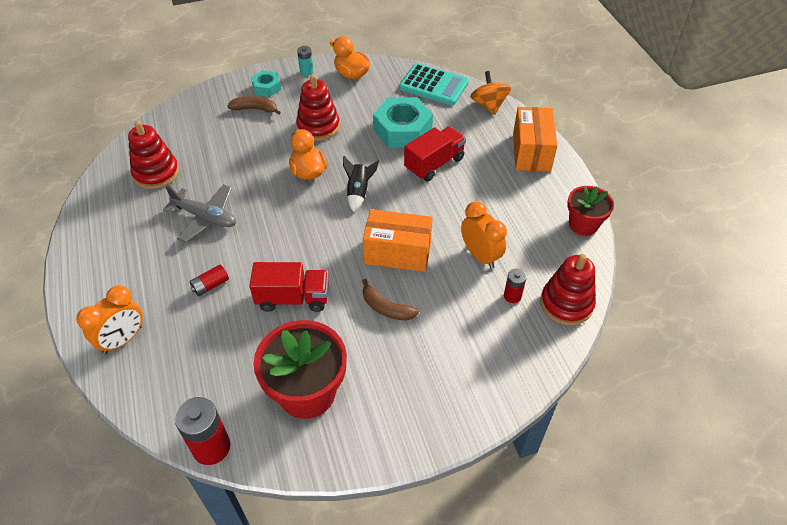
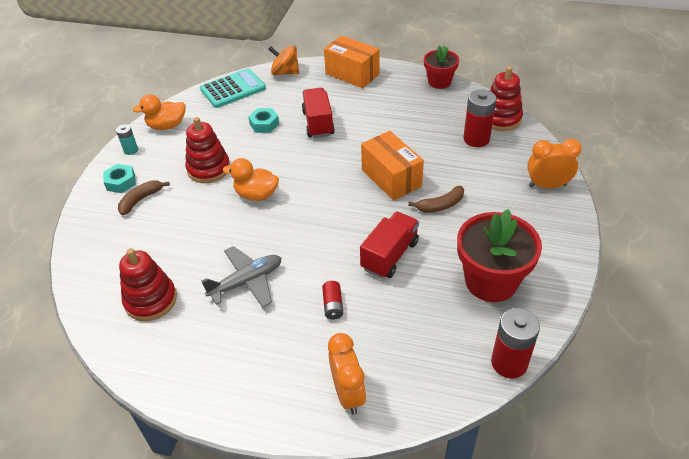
camera: 55 degrees left, 5 degrees down
black rocket [343,156,379,212] -> none
orange box [363,209,433,272] -> orange box turned 75 degrees counterclockwise [361,131,424,200]
turquoise nut [373,97,433,148] -> turquoise nut [248,108,279,133], size x0.54
orange clock [461,201,507,269] -> orange clock moved to [527,139,582,188]
red battery [504,269,527,303] -> red battery [463,89,497,147], size x1.82

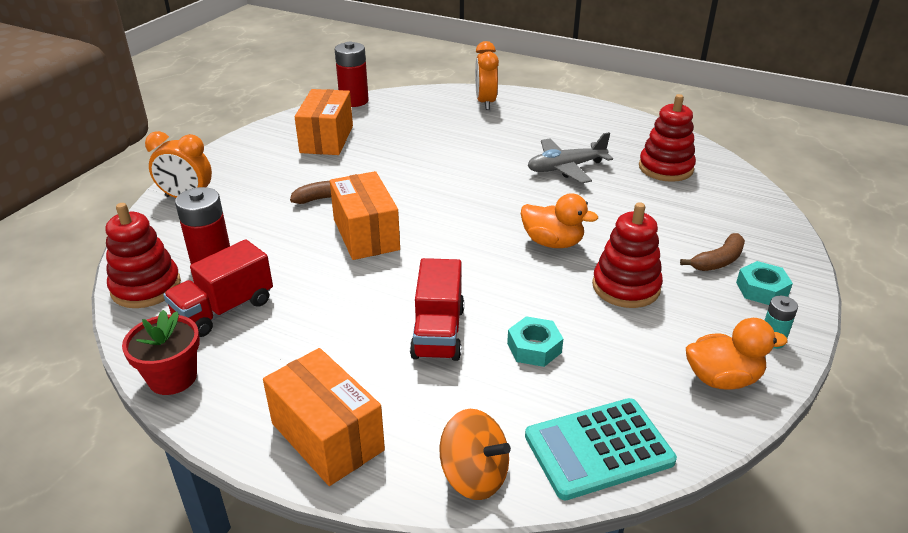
camera: 170 degrees left, 10 degrees down
red battery [322,281,343,320] -> none
red truck [360,212,419,278] -> red truck moved to [163,239,273,337]
red flower pot [457,209,542,302] -> orange box [295,89,353,155]

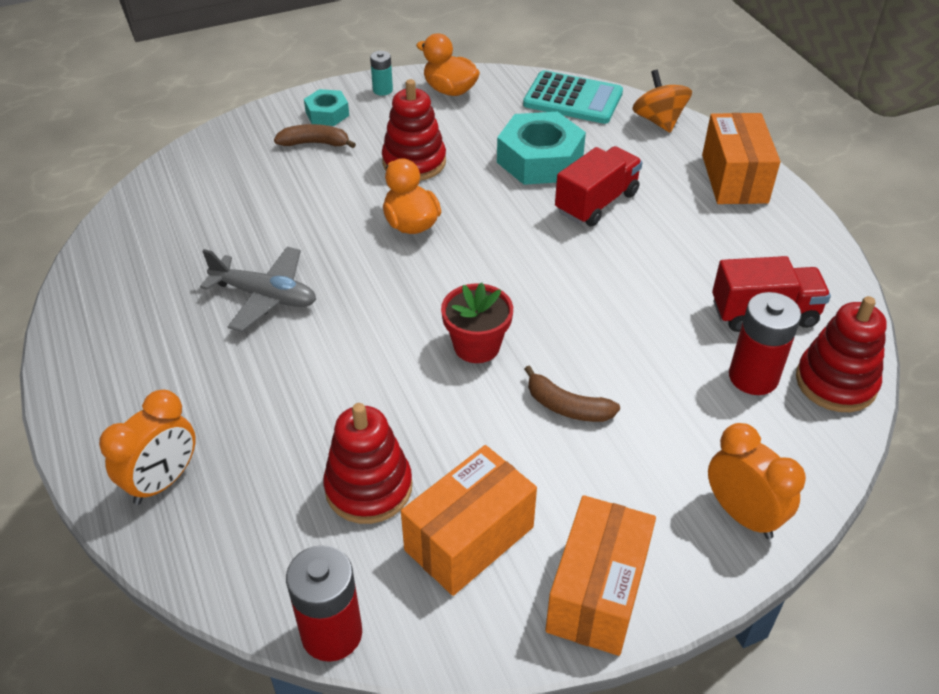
camera: 140 degrees left, 10 degrees up
red flower pot [122,310,200,395] -> red flower pot moved to [441,283,513,363]
orange box [330,171,400,260] -> orange box moved to [545,495,656,656]
turquoise nut [507,316,563,367] -> turquoise nut [497,112,586,185], size x1.85
red stacking toy [639,94,696,182] -> red stacking toy moved to [323,403,412,524]

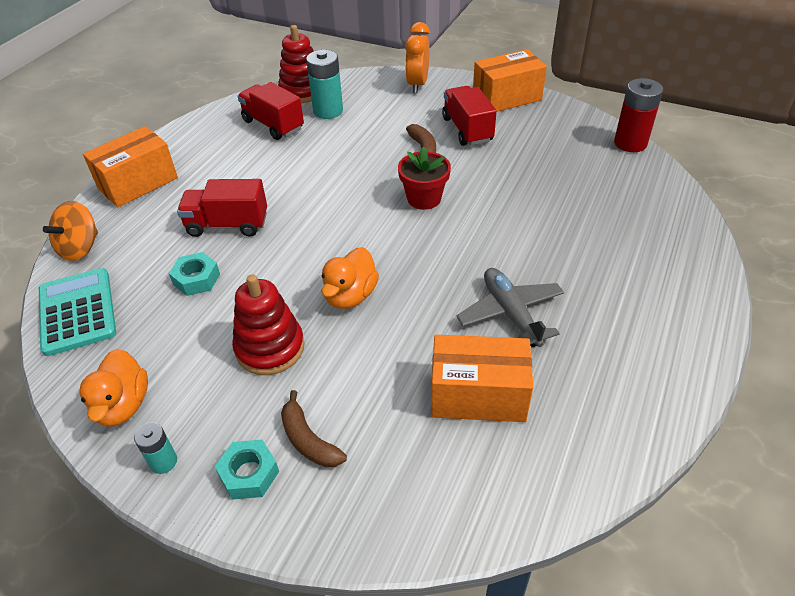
camera: 130 degrees left, 0 degrees up
orange clock [99,390,196,505] -> none
red stacking toy [323,403,412,524] -> none
orange box [401,445,537,596] -> orange box moved to [431,335,533,422]
turquoise nut [497,112,586,185] -> turquoise nut [169,252,220,296], size x0.54
red battery [729,292,801,395] -> turquoise battery [306,50,343,119]
none -> red truck [442,86,497,146]

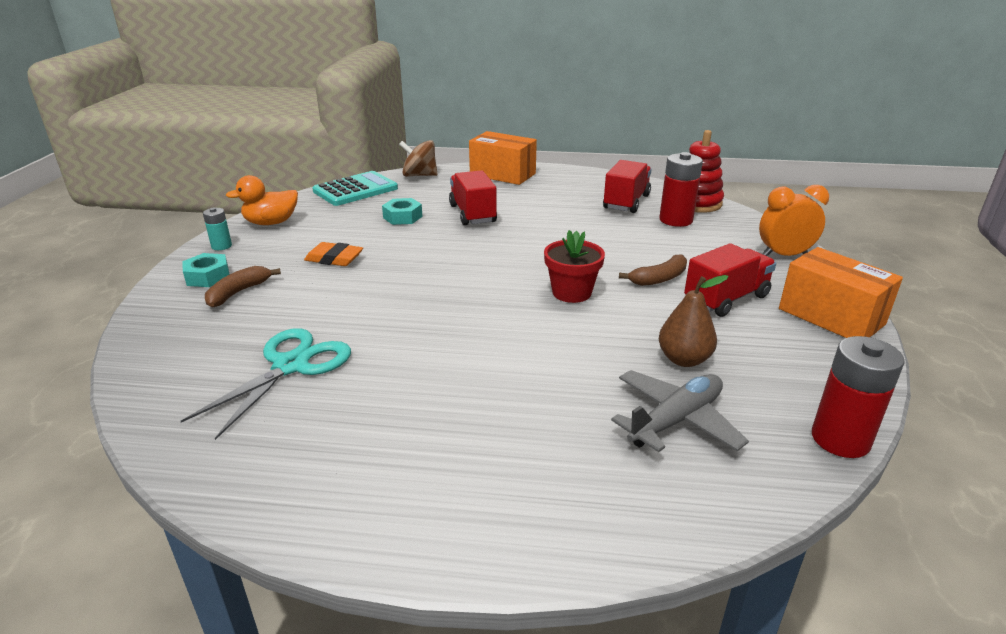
camera: 70 degrees right, 15 degrees down
orange spinning top [43,201,98,261] -> brown spinning top [399,140,438,177]
red stacking toy [232,274,305,375] -> orange eraser [304,242,363,266]
turquoise battery [306,50,343,119] -> red battery [659,152,703,227]
orange duck [321,247,379,309] -> none
orange box [431,335,533,422] -> turquoise scissors [181,328,351,440]
grey plane [456,268,564,347] -> grey plane moved to [611,370,749,452]
none -> brown pear [659,275,729,367]

